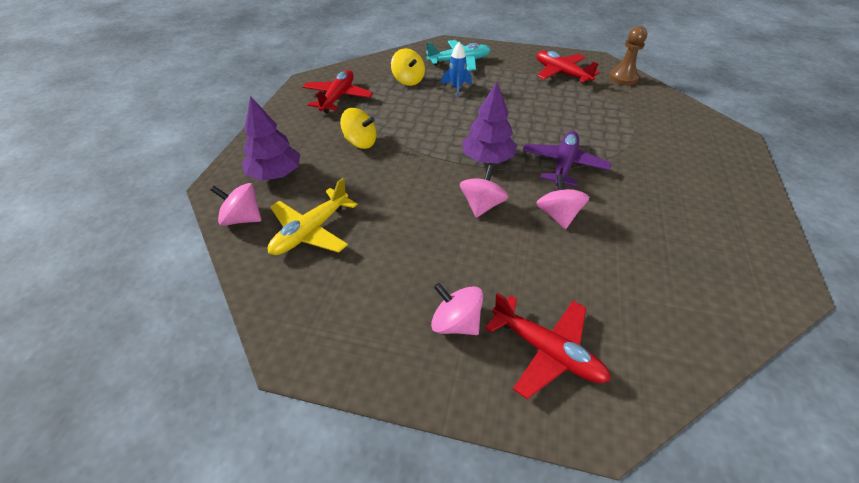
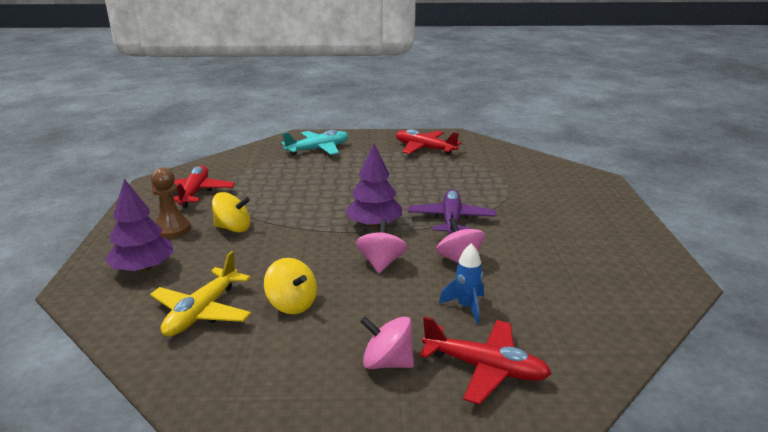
camera: 15 degrees left, 20 degrees down
pink spinning top [211,183,261,226] -> none
yellow spinning top [391,48,425,86] -> yellow spinning top moved to [264,258,317,314]
blue rocket [441,42,472,98] -> blue rocket moved to [439,243,484,324]
brown pawn [609,26,647,85] -> brown pawn moved to [151,167,191,239]

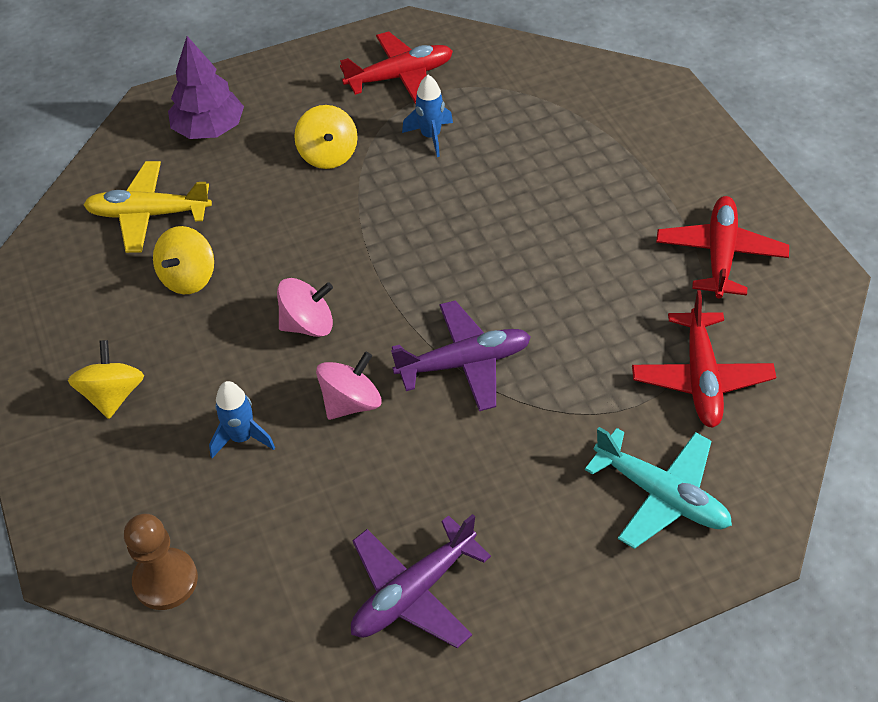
camera: 70 degrees right, 25 degrees up
brown pawn [151,167,191,239] -> brown pawn moved to [124,514,198,610]
turquoise plane [281,130,349,155] -> turquoise plane moved to [585,427,732,549]
purple tree [345,144,402,228] -> none
pink spinning top [360,316,414,369] -> yellow spinning top [68,340,144,419]
red plane [419,316,552,405] -> red plane moved to [632,290,776,428]
none -> purple plane [351,514,491,648]
none -> blue rocket [402,75,453,157]

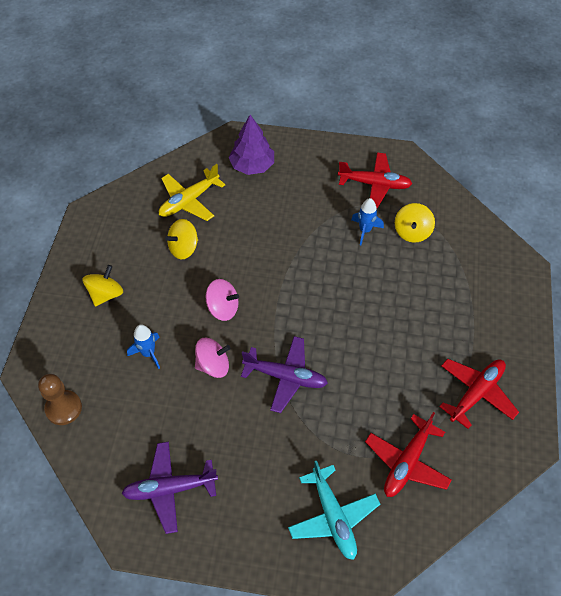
camera: 30 degrees right, 5 degrees up
yellow plane [84,161,212,253] -> yellow plane turned 75 degrees counterclockwise [159,164,225,221]
yellow spinning top [294,105,358,169] -> yellow spinning top moved to [395,203,435,243]

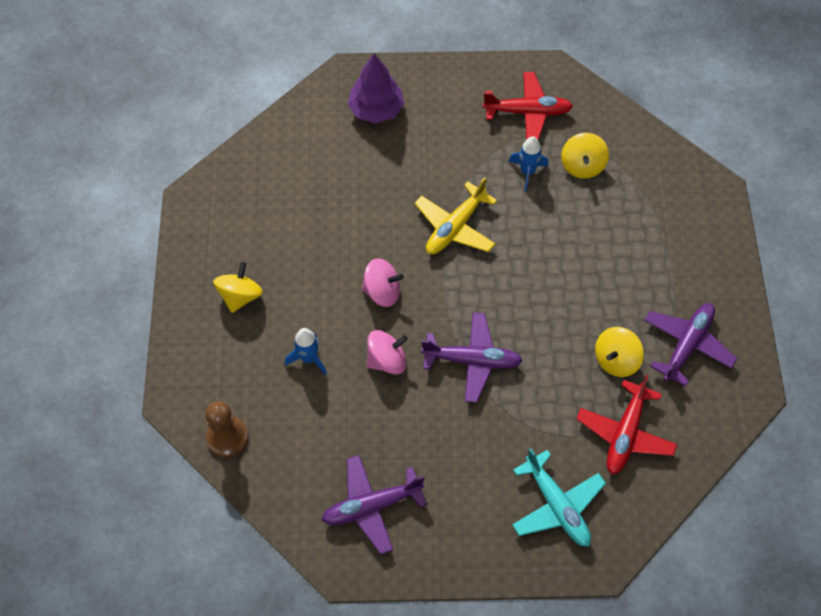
camera: 10 degrees left, 5 degrees up
yellow plane [159,164,225,221] -> yellow plane moved to [415,177,497,254]
yellow spinning top [165,219,198,259] -> yellow spinning top moved to [595,327,644,377]
red plane [439,359,519,429] -> purple plane [644,303,737,387]

